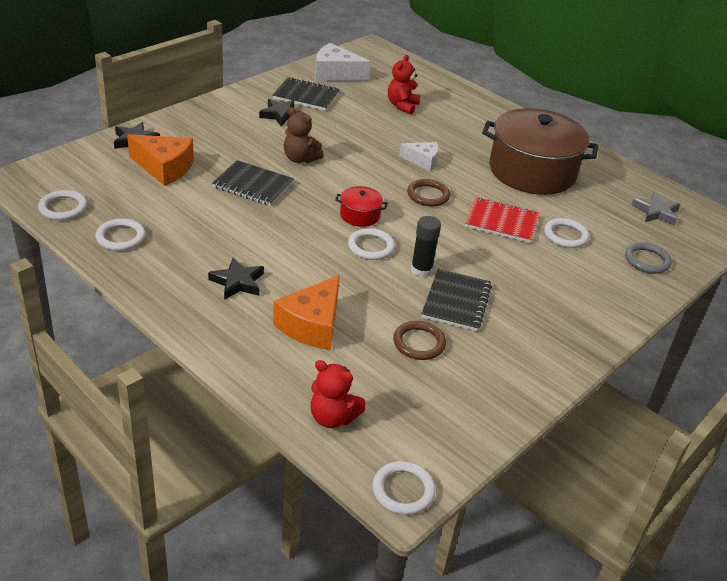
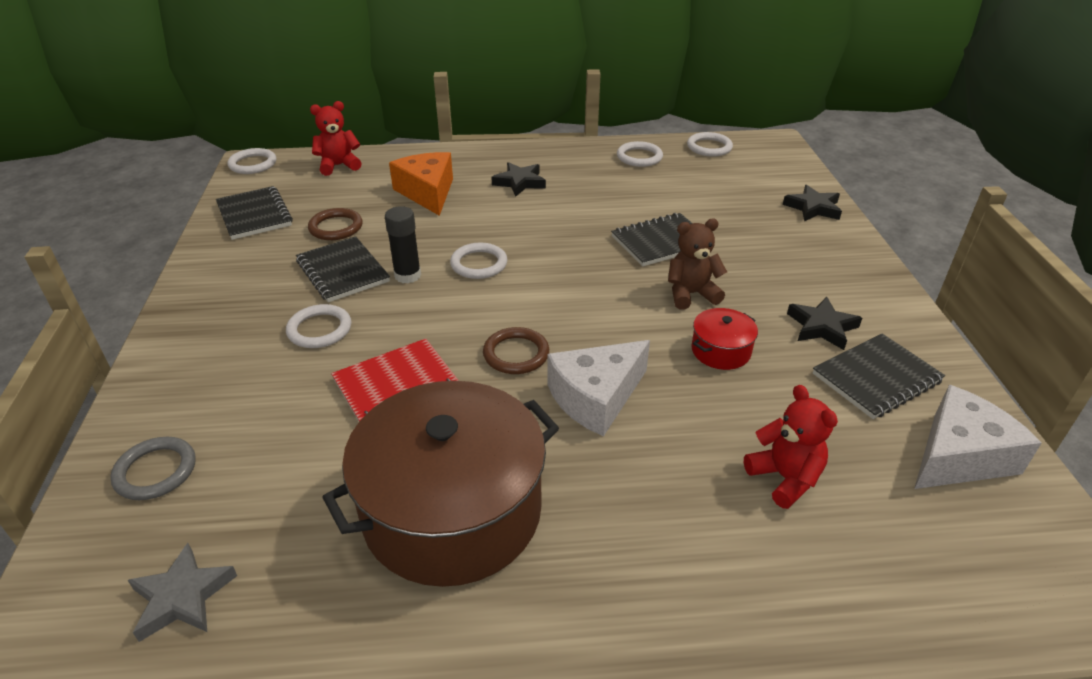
camera: 135 degrees right, 0 degrees up
orange cheese [127,134,194,186] -> none
red pot [335,186,388,227] -> red pot moved to [691,308,758,370]
white cheese [399,142,439,171] -> white cheese [548,340,650,436], size x1.61
white ring [544,218,589,248] -> white ring moved to [286,304,352,348]
none -> black notebook [216,186,293,240]

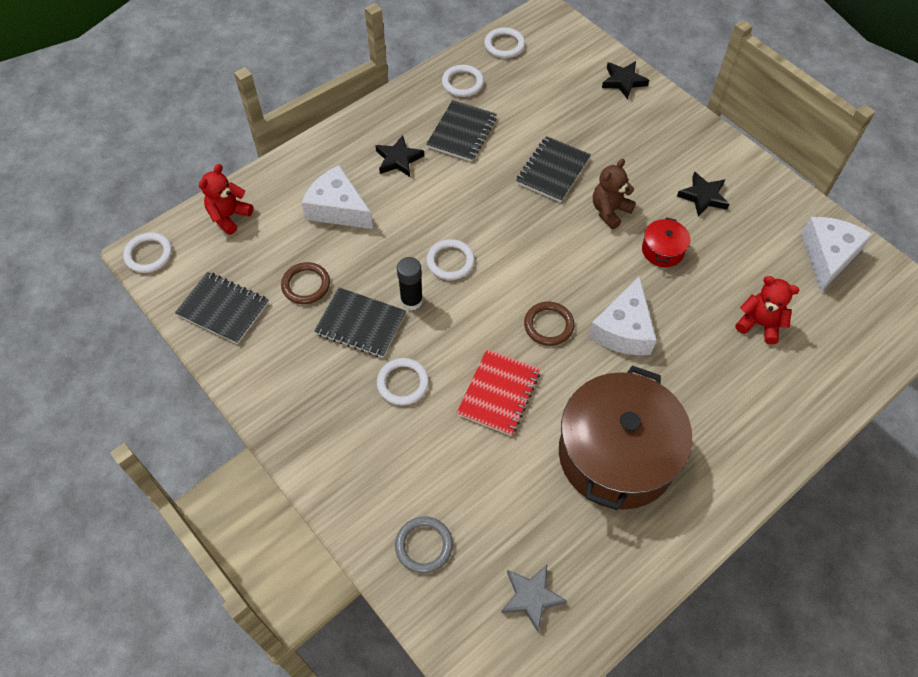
camera: 35 degrees left, 20 degrees up
orange cheese [389,152,453,216] -> white cheese [301,165,373,229]
black notebook [813,334,945,419] -> black notebook moved to [426,100,497,162]

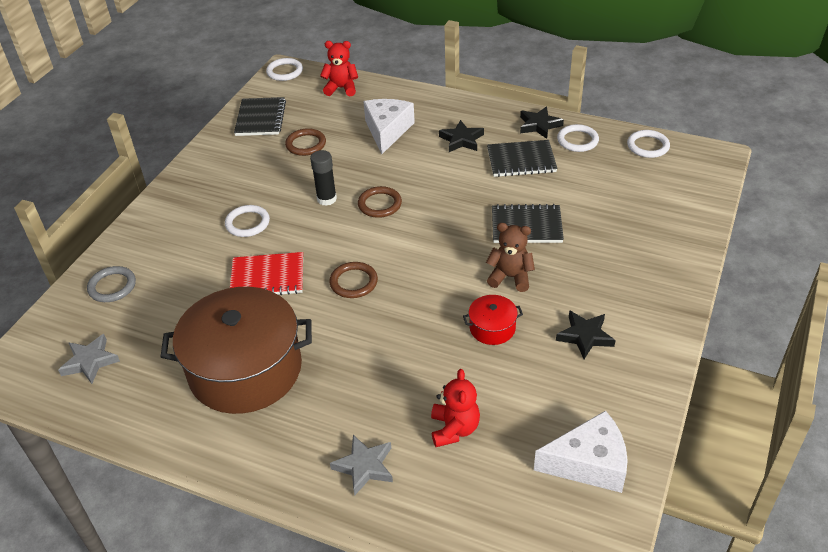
camera: 65 degrees right, 15 degrees down
black notebook [314,288,406,358] -> none
white ring [427,239,475,280] -> brown ring [358,186,402,218]
white cheese [588,276,656,355] -> none
black star [602,61,649,99] -> black star moved to [520,106,564,139]
none -> grey star [330,435,393,496]

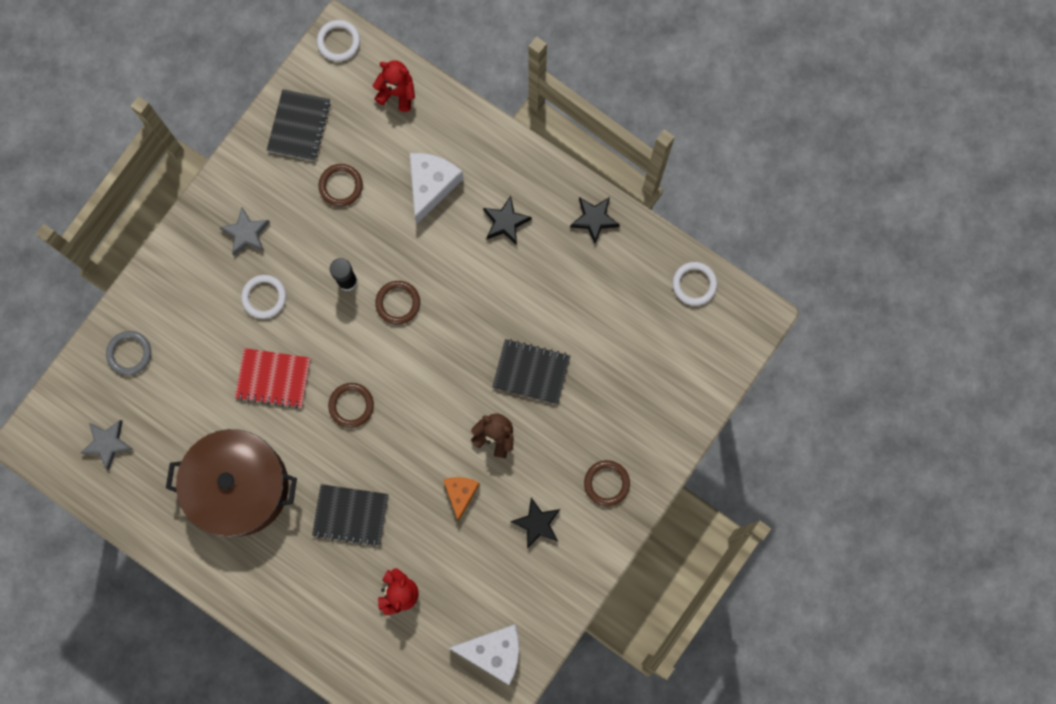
camera: 10 degrees right, 35 degrees up
grey star [330,435,393,496] -> grey star moved to [220,207,270,255]
red pot [463,295,523,345] -> orange cheese [443,477,480,521]
black notebook [487,140,558,177] -> black notebook moved to [312,484,389,547]
white ring [557,124,599,152] -> none
none -> brown ring [584,460,630,506]

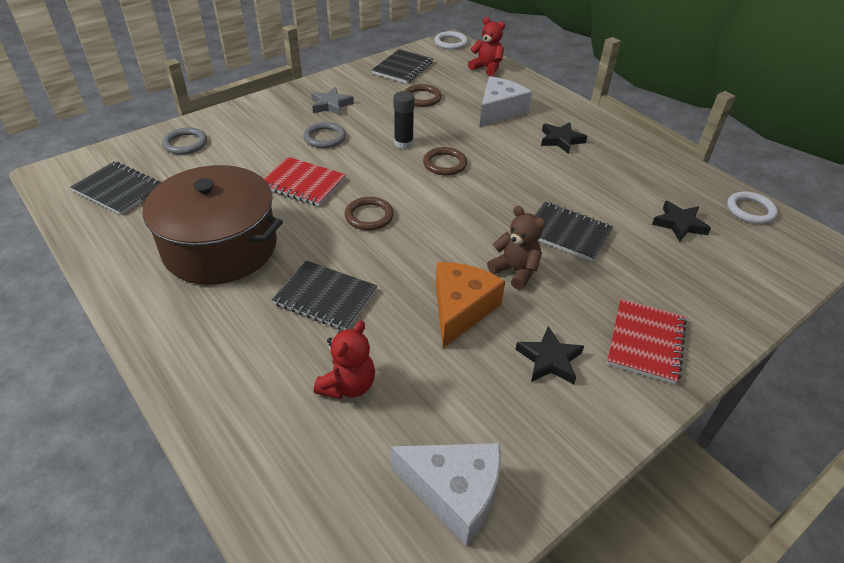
camera: 15 degrees right, 35 degrees down
grey star [81,420,133,470] -> black notebook [70,161,160,215]
white ring [241,275,286,319] -> grey ring [303,122,346,148]
orange cheese [443,477,480,521] -> orange cheese [436,262,505,348], size x1.61
black star [570,197,620,244] -> black star moved to [652,201,711,242]
brown ring [584,460,630,506] -> red notebook [607,299,687,384]

